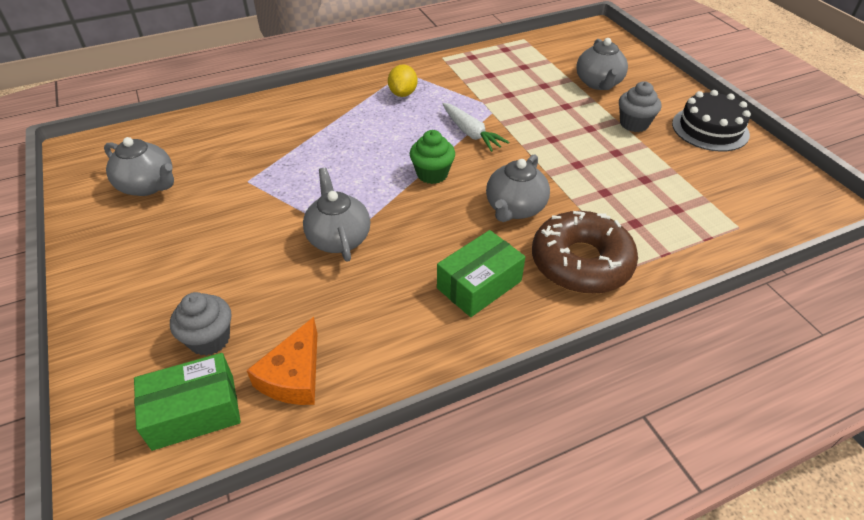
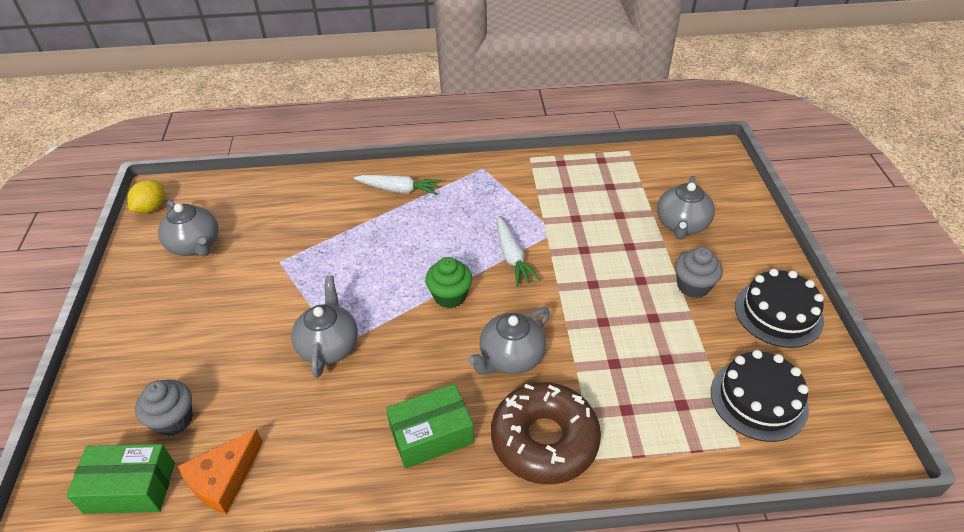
camera: 20 degrees right, 0 degrees up
yellow lemon [388,64,417,97] -> yellow lemon moved to [127,180,165,214]
none -> white carrot [354,175,442,195]
none -> black cake [711,350,809,442]

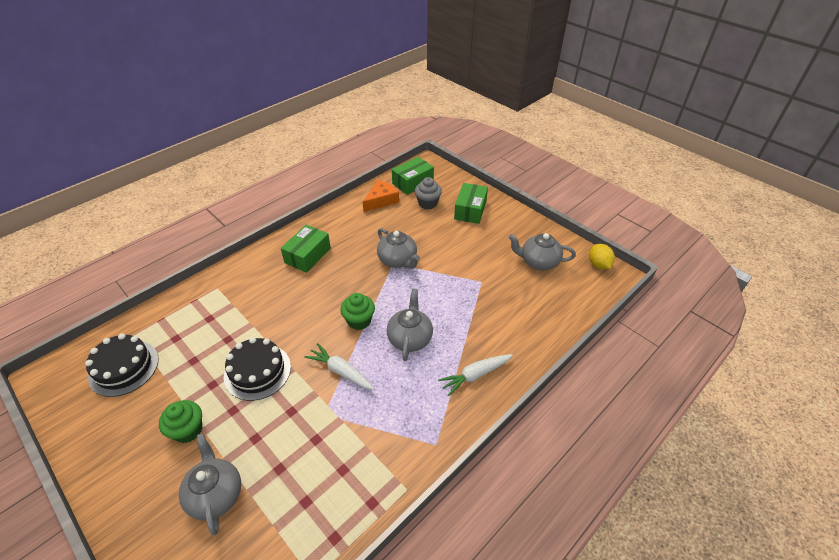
camera: 140 degrees right, 0 degrees up
orange cheese [178,429,263,514] -> orange cheese turned 45 degrees clockwise [363,180,399,212]
grey teapot [468,307,550,374] -> grey teapot moved to [387,289,433,361]
brown donut [491,382,601,484] -> none
grey cupcake [675,247,723,298] -> green cupcake [159,400,202,443]
black cake [735,269,824,348] -> black cake moved to [224,337,291,401]
none -> green box [454,183,488,224]

